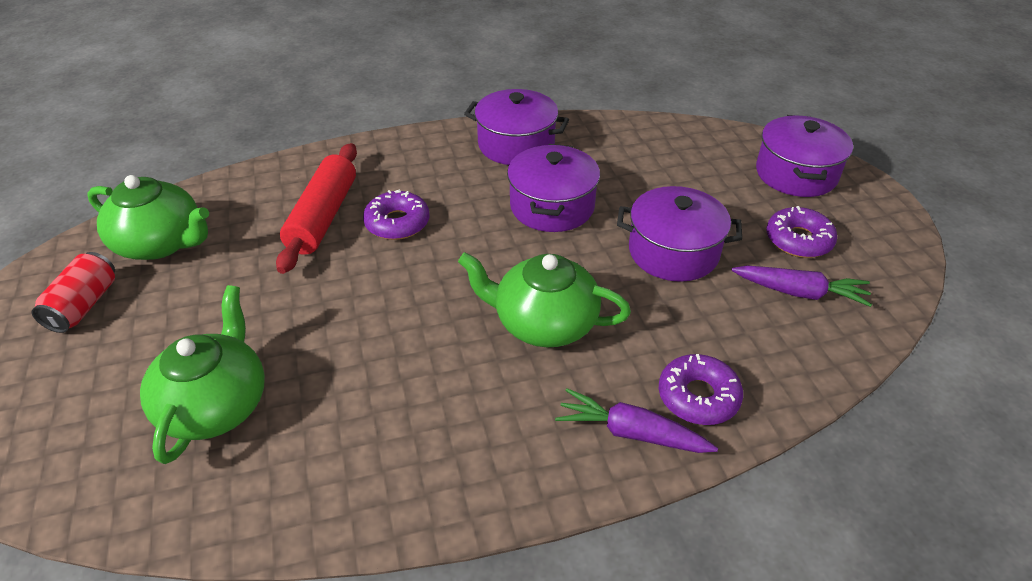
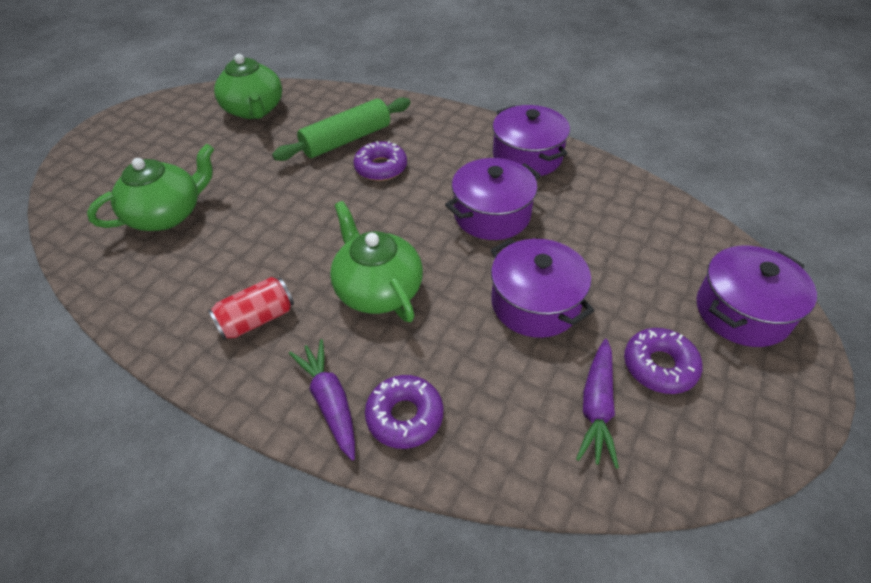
camera: 45 degrees right, 5 degrees up
red can [32,252,115,333] -> red can moved to [208,277,294,340]
red rolling pin [276,143,357,274] -> green rolling pin [272,97,411,161]
purple carrot [731,265,872,307] -> purple carrot turned 45 degrees clockwise [576,339,619,469]

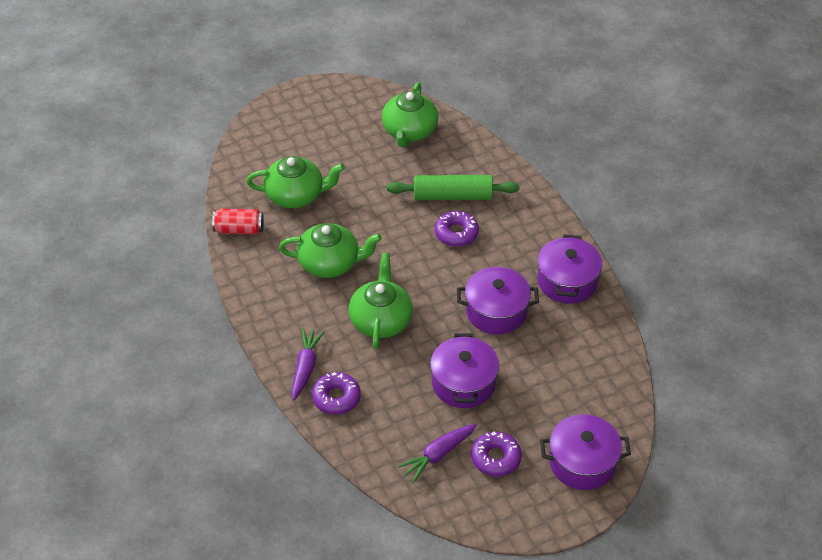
camera: 35 degrees right, 0 degrees up
red can [208,277,294,340] -> red can moved to [212,209,264,235]
none -> green teapot [279,223,382,278]

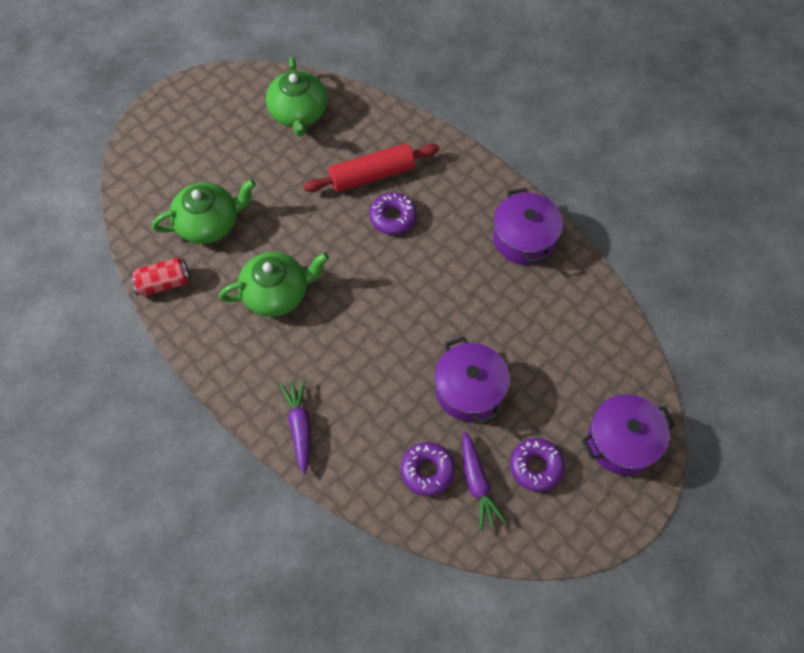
camera: 20 degrees left, 15 degrees up
purple donut [312,372,361,415] -> purple donut moved to [400,442,455,496]
green teapot [349,253,413,349] -> none
green rolling pin [387,175,520,200] -> red rolling pin [303,143,439,192]
purple carrot [398,424,477,483] -> purple carrot turned 45 degrees counterclockwise [462,431,507,531]
purple pot [457,267,539,335] -> none

